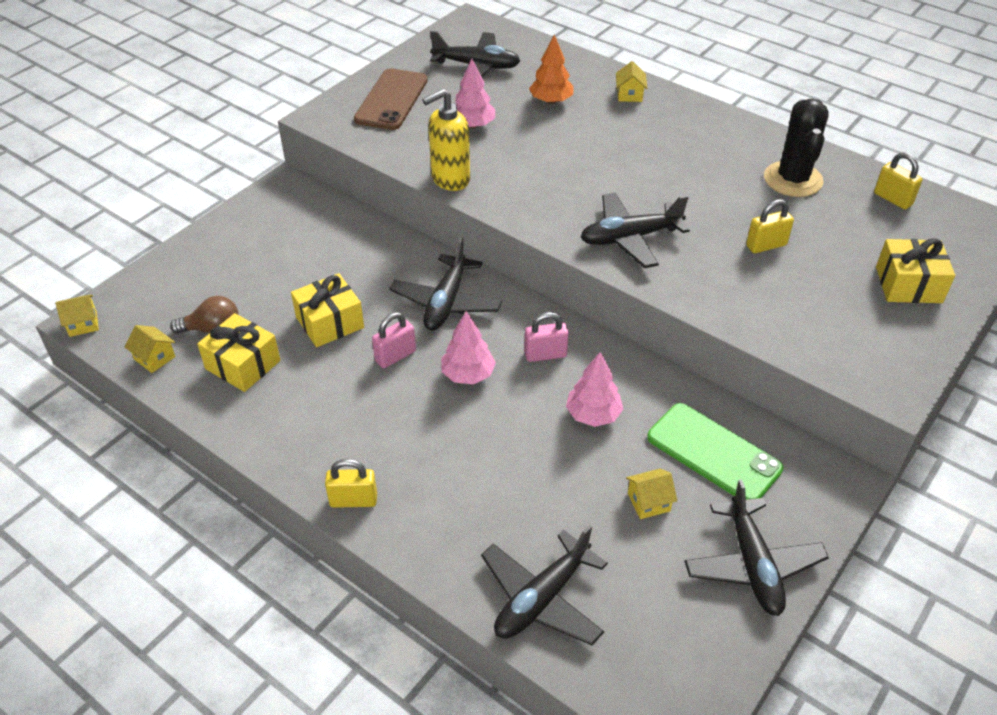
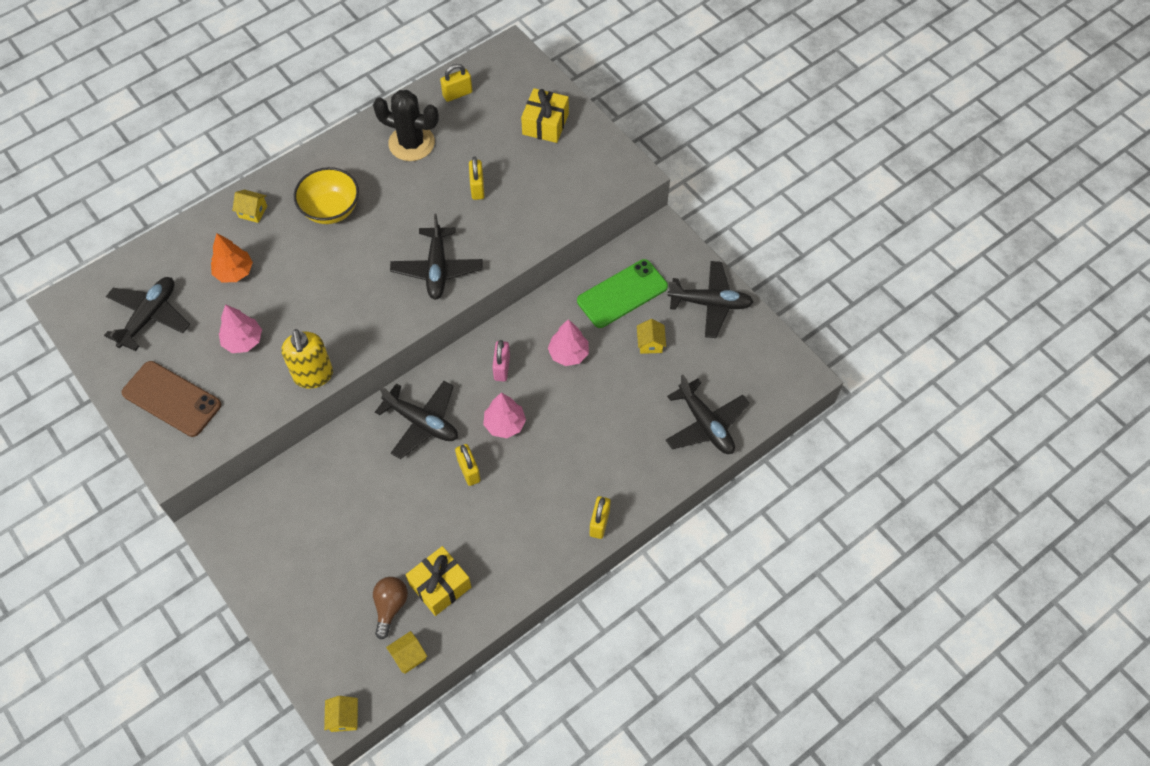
camera: 75 degrees left, 15 degrees up
yellow gift [291,273,364,347] -> none
pink padlock [372,312,416,368] -> yellow padlock [455,444,481,486]
none -> yellow bowl [294,167,359,224]

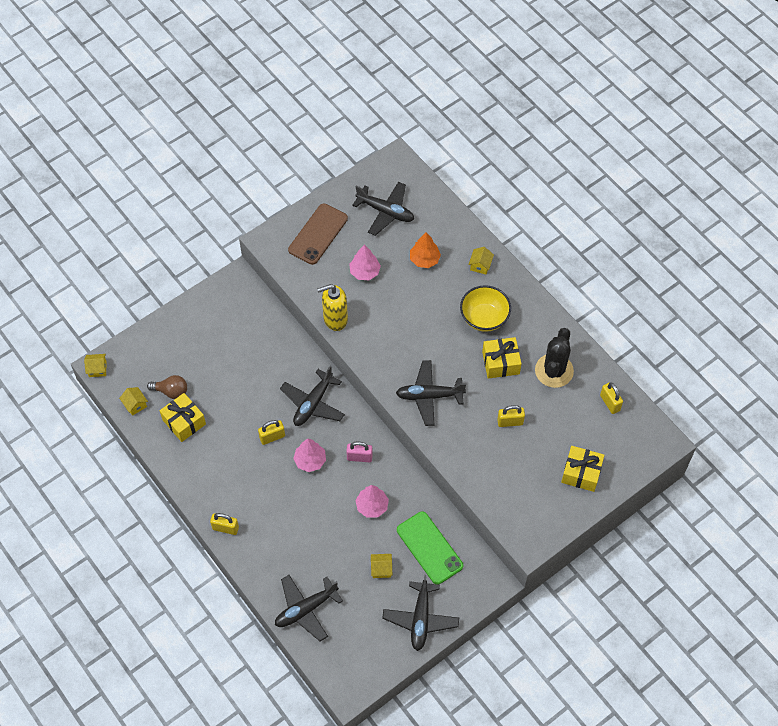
camera: 90 degrees right, 0 degrees up
none -> yellow gift [482,337,522,379]

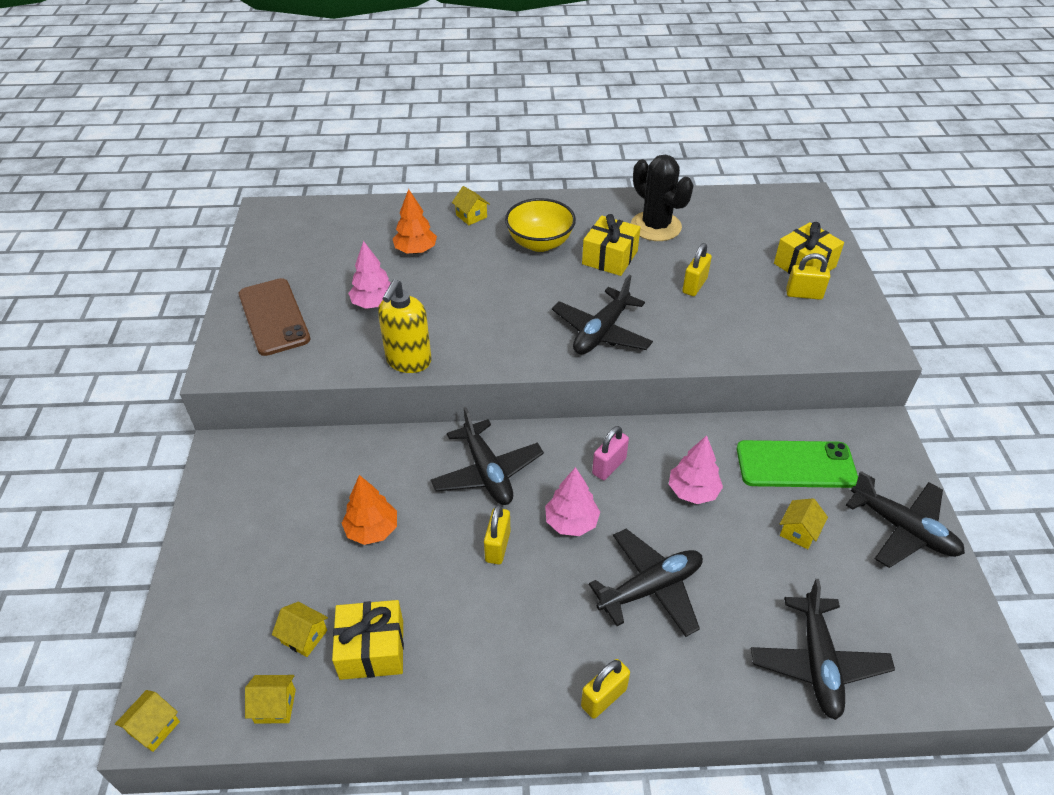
camera: 55 degrees left, 15 degrees down
brown light bulb [147,375,187,399] -> yellow house [272,602,328,657]
black plane [352,182,414,236] -> black plane moved to [589,529,703,637]
yellow padlock [600,382,623,414] -> yellow padlock moved to [786,253,830,300]
none -> orange tree [342,475,397,545]

